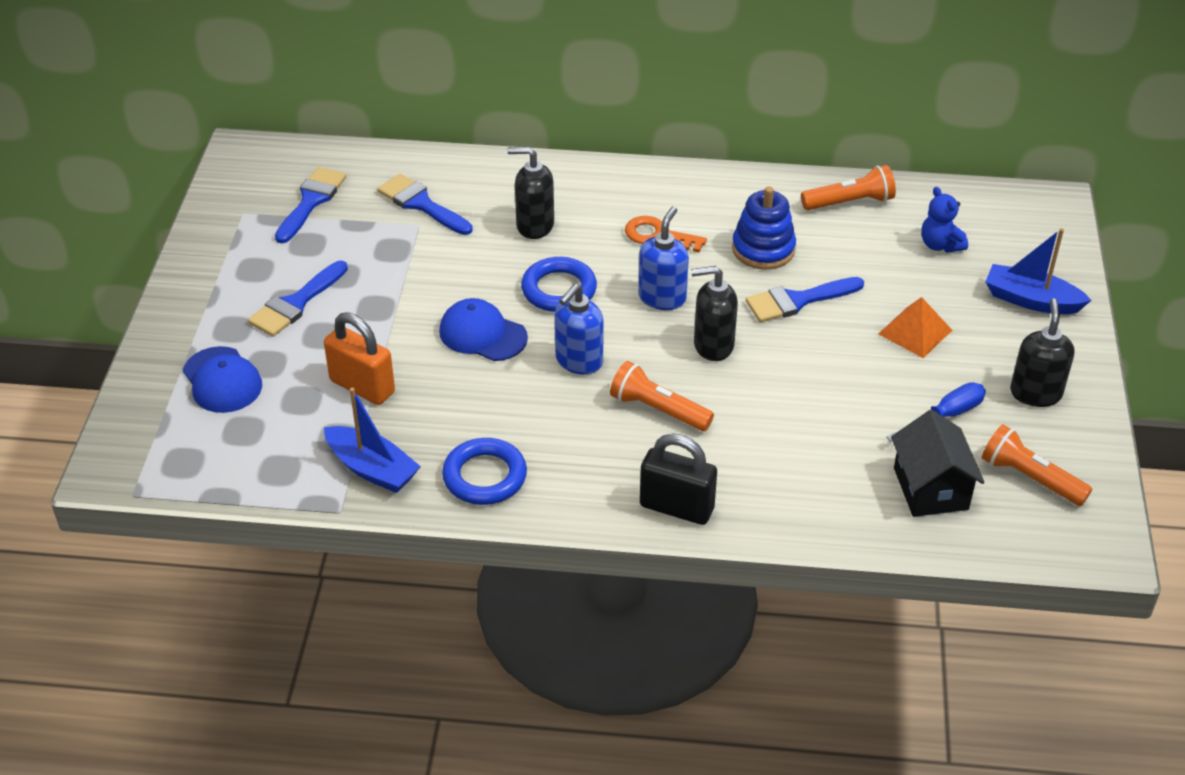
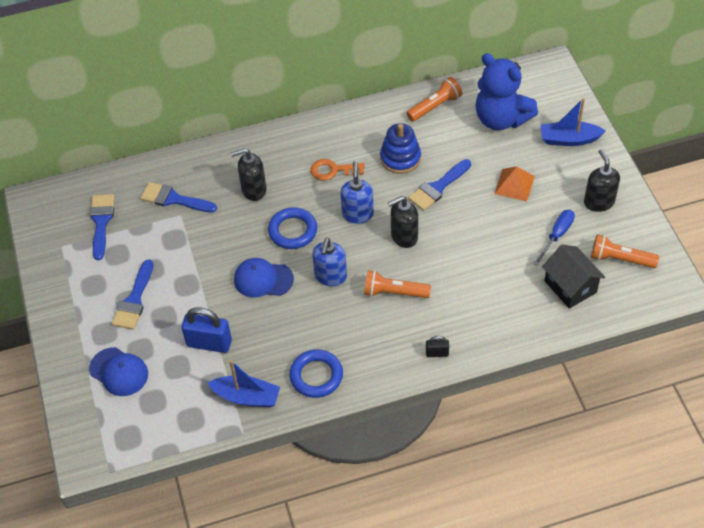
camera: 20 degrees left, 10 degrees up
orange padlock [324,312,395,405] -> blue padlock [181,307,232,353]
black padlock [640,433,717,525] -> black padlock [426,336,449,357], size x0.51
blue teddy bear [921,187,968,253] -> blue teddy bear [476,53,538,130], size x2.07

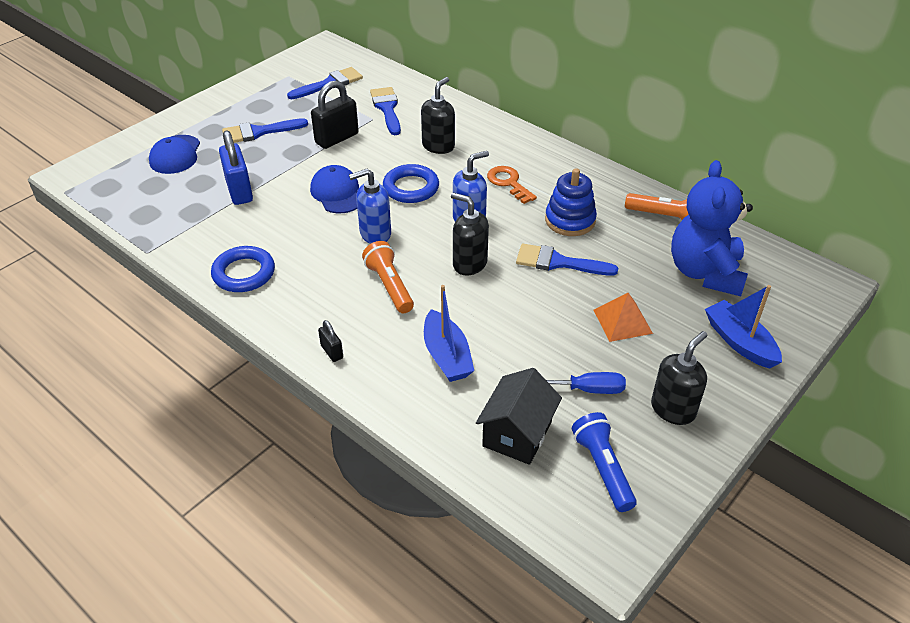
camera: 55 degrees right, 10 degrees down
blue boat [207,360,280,407] -> blue boat moved to [424,285,474,382]
black soap dispenser [231,148,267,201] -> black soap dispenser turned 75 degrees clockwise [421,77,455,154]
orange flashlight [591,234,659,268] -> blue flashlight [572,412,637,512]
none -> black padlock [311,80,359,149]

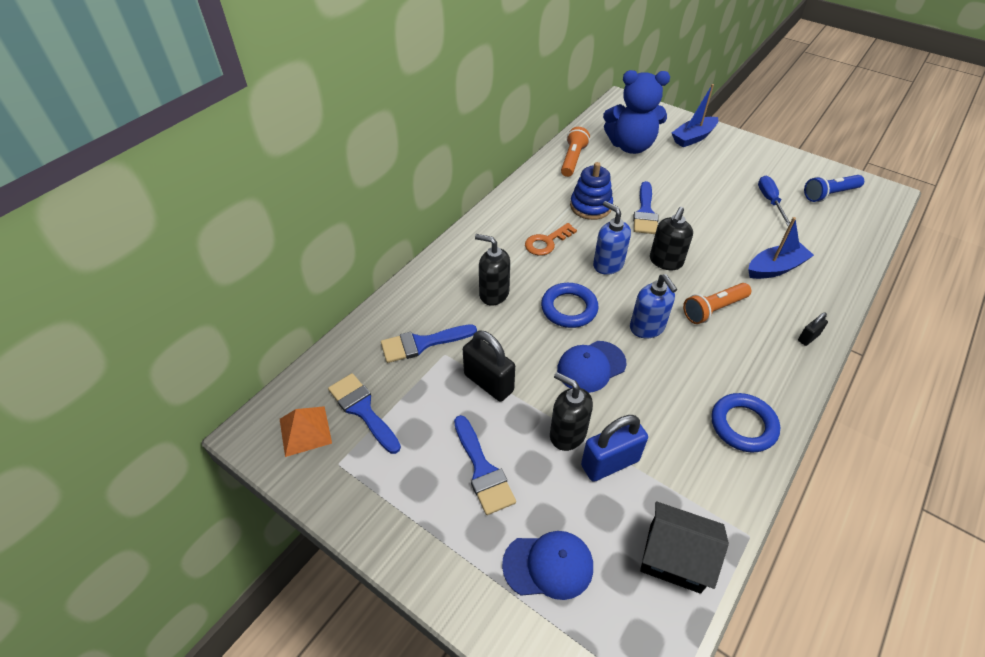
camera: 95 degrees left, 5 degrees up
black house [476,368,562,465] -> black house moved to [640,501,729,594]
orange pyramid [593,293,653,342] -> orange pyramid moved to [280,406,332,457]
black soap dispenser [651,331,707,425] -> black soap dispenser moved to [550,372,593,451]

